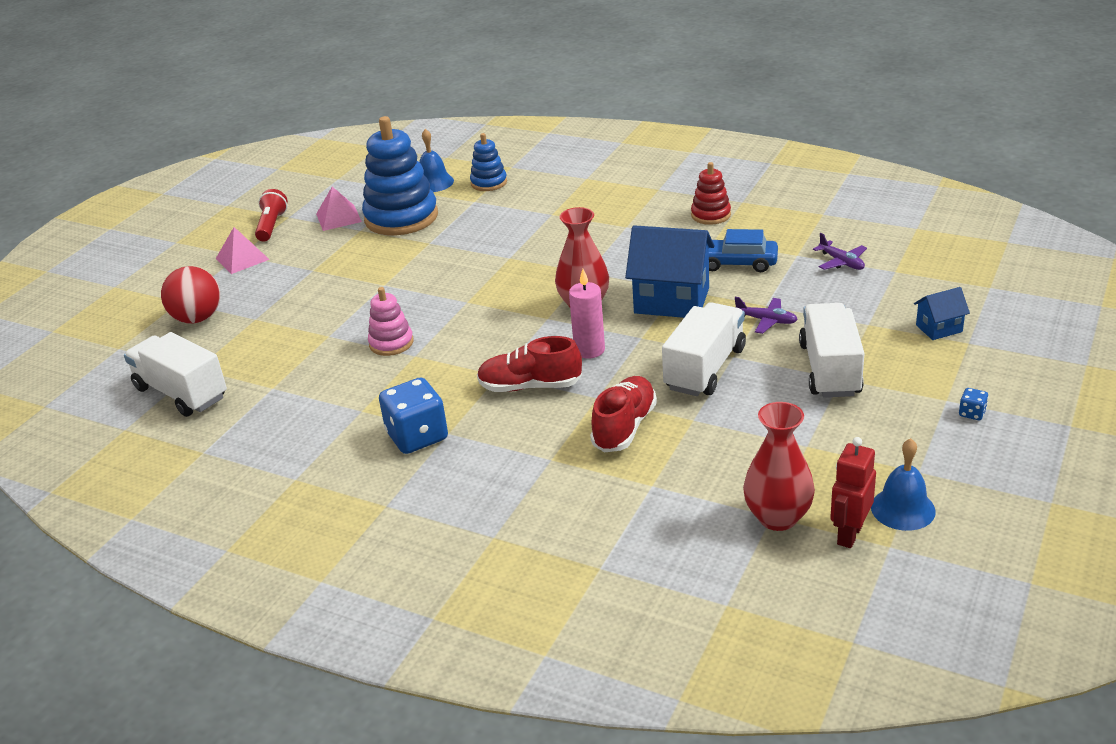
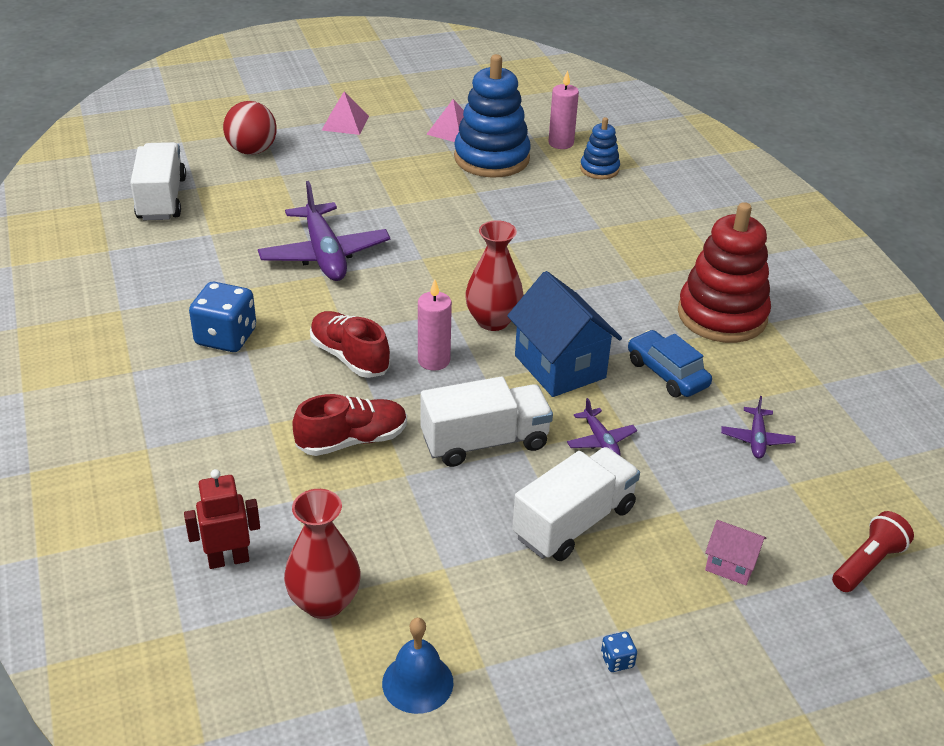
camera: 40 degrees right, 5 degrees up
red flashlight [255,189,288,242] -> red flashlight moved to [832,511,914,592]
pink stacking toy [368,287,414,356] -> purple plane [258,181,390,281]
blue bell [419,129,454,192] -> pink candle [548,70,579,149]
red stacking toy [691,162,731,225] -> red stacking toy [678,202,771,343], size x1.94
red robot [830,437,876,548] -> red robot moved to [184,469,260,569]
blue house [914,287,970,340] -> pink house [705,520,766,585]

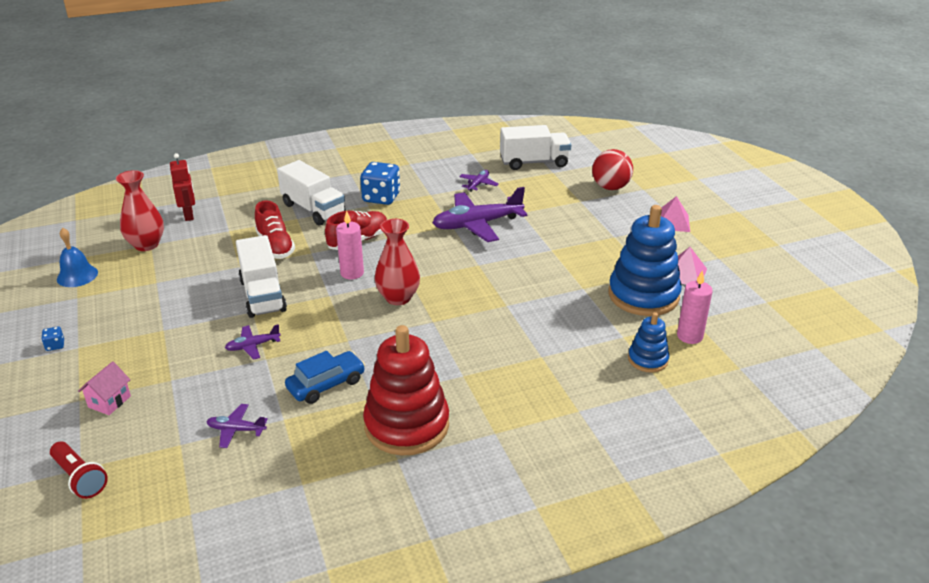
camera: 90 degrees right, 5 degrees down
blue house [507,271,622,397] -> none
white truck [512,447,640,561] -> white truck moved to [277,160,346,226]
none -> purple plane [459,170,499,192]

